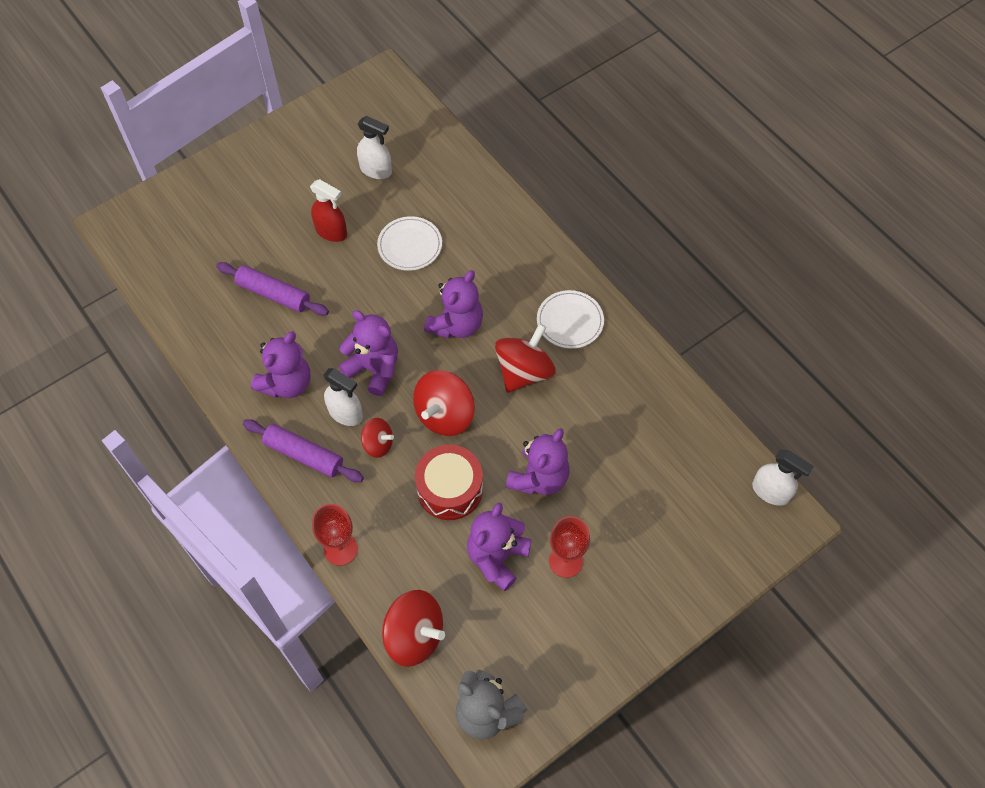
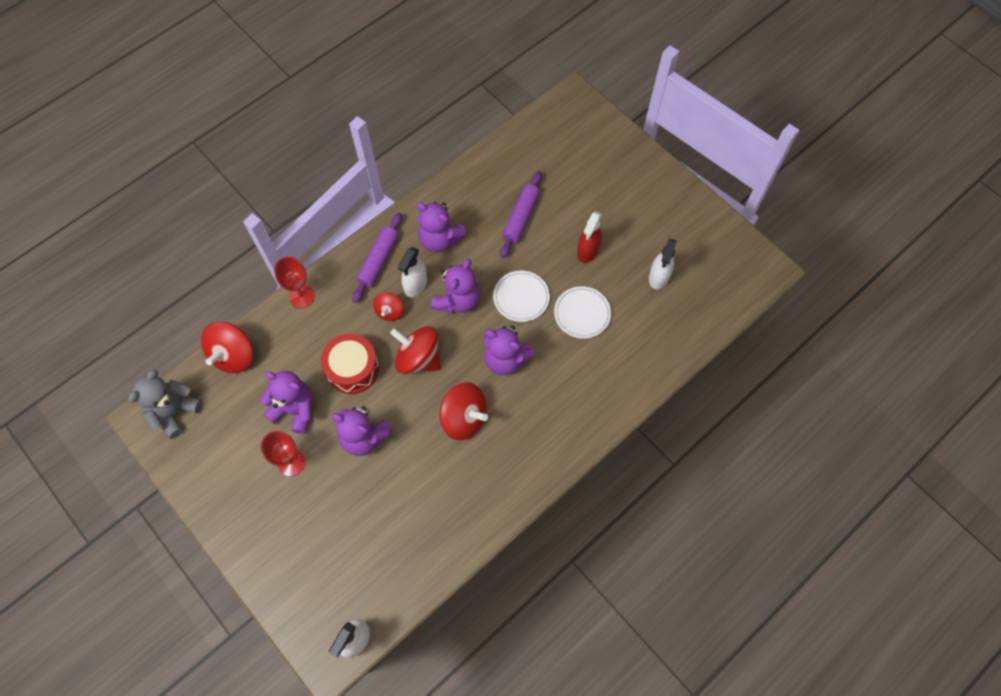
camera: 85 degrees right, 5 degrees up
white plate [537,290,604,349] -> white plate moved to [493,271,550,322]

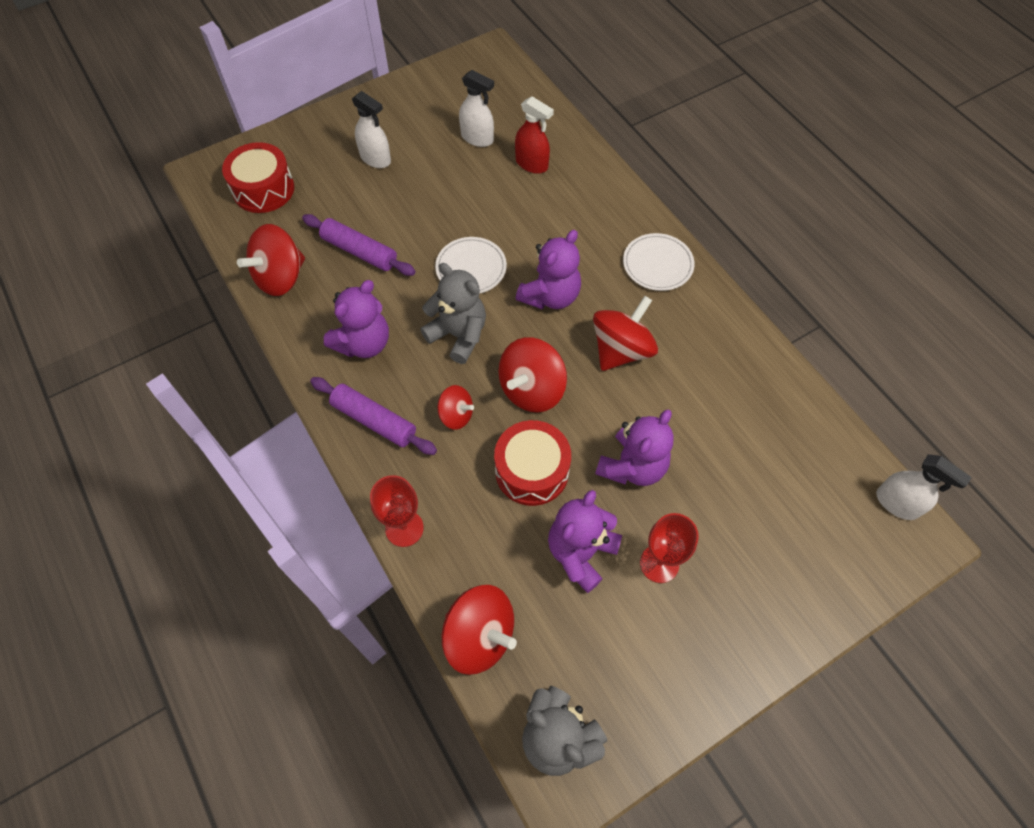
camera: 80 degrees left, 5 degrees down
white spray bottle [398,247,427,297] -> white spray bottle moved to [352,91,391,168]
purple teddy bear [431,259,480,313] -> grey teddy bear [420,263,486,364]
white plate [554,286,611,339] -> white plate moved to [623,233,695,291]
red spray bottle [577,211,602,263] -> red spray bottle moved to [515,96,554,174]
none -> red drum [222,142,294,213]
none -> red spinning top [237,224,305,296]

